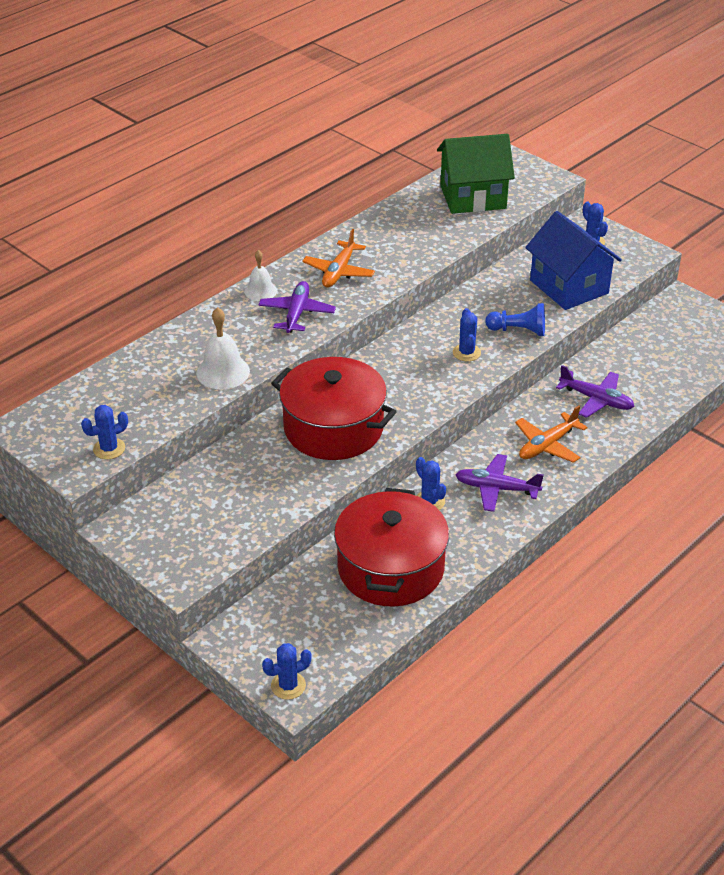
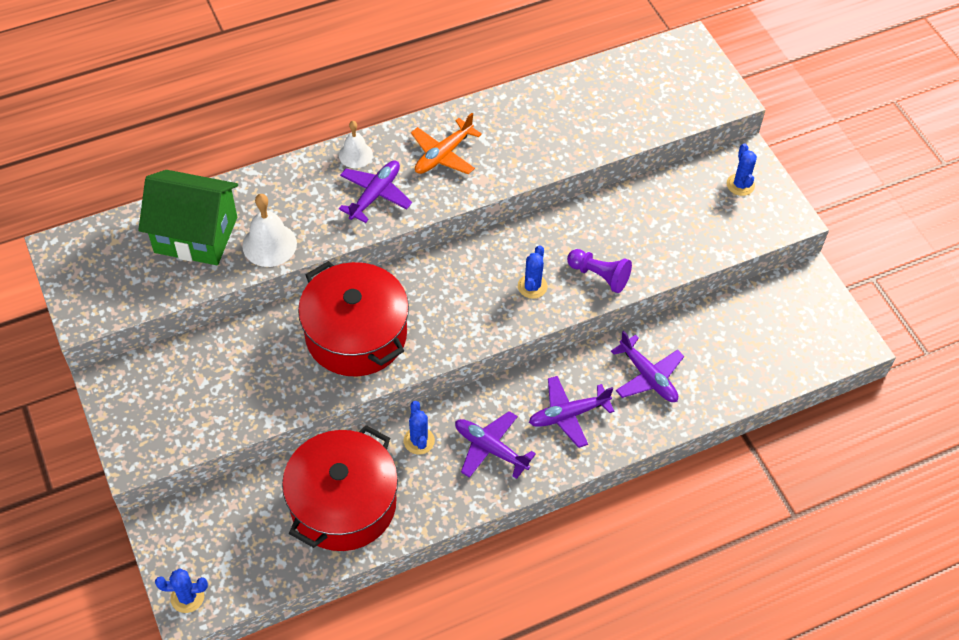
camera: 20 degrees right, 15 degrees up
blue cactus [81,405,128,459] -> none
green house [437,134,515,214] -> green house moved to [138,170,238,265]
blue pawn [485,303,545,336] -> purple pawn [567,249,632,293]
orange plane [515,406,588,463] -> purple plane [529,376,615,448]
blue house [525,211,622,310] -> none

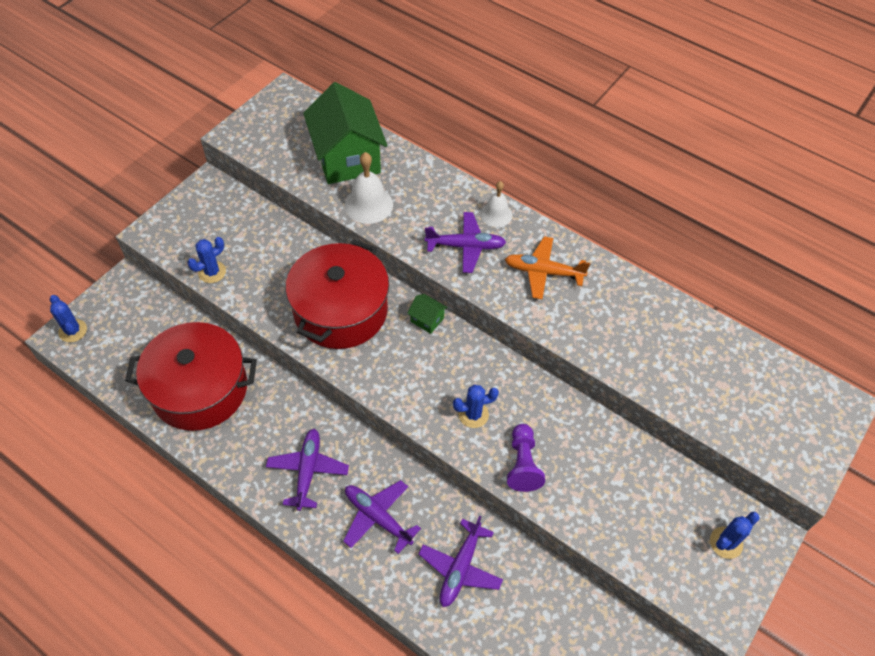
camera: 60 degrees right, 0 degrees up
blue cactus [404,401,435,455] -> blue cactus moved to [188,237,226,283]
none -> green house [407,294,448,334]

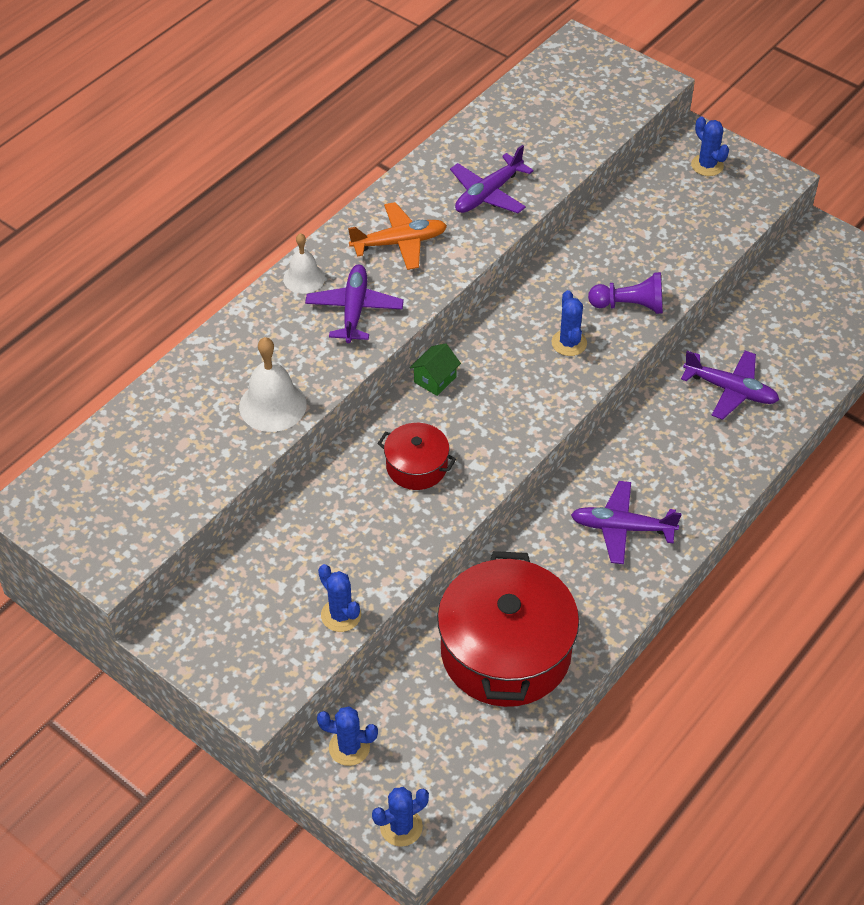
camera: 85 degrees left, 5 degrees down
red pot [286,239,389,349] -> red pot [377,423,456,490], size x0.49
green house [303,82,387,184] -> none
purple plane [343,480,421,554] -> purple plane moved to [450,145,534,213]
orange plane [505,236,590,299] -> orange plane turned 120 degrees counterclockwise [348,202,447,270]
none -> blue cactus [317,706,378,766]

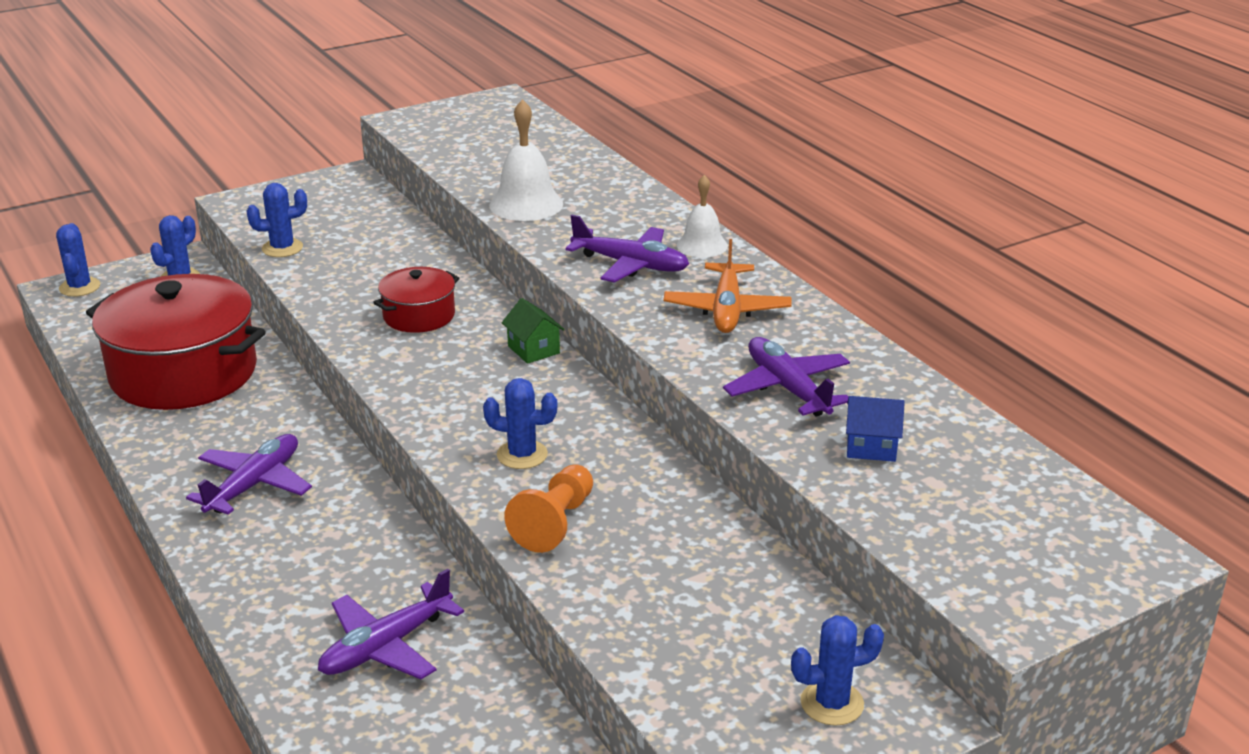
camera: 110 degrees right, 20 degrees down
purple pawn [588,272,663,314] -> orange pawn [504,464,593,553]
none -> blue house [846,396,905,462]

